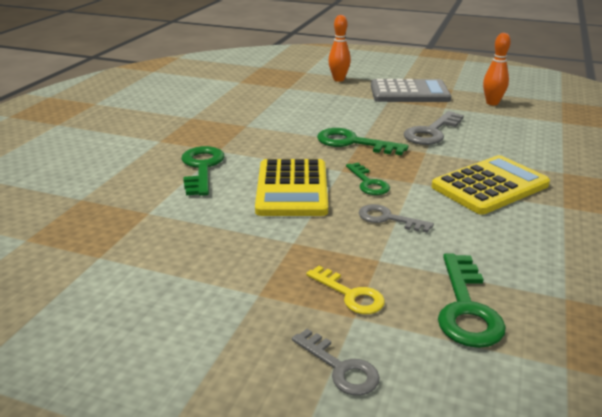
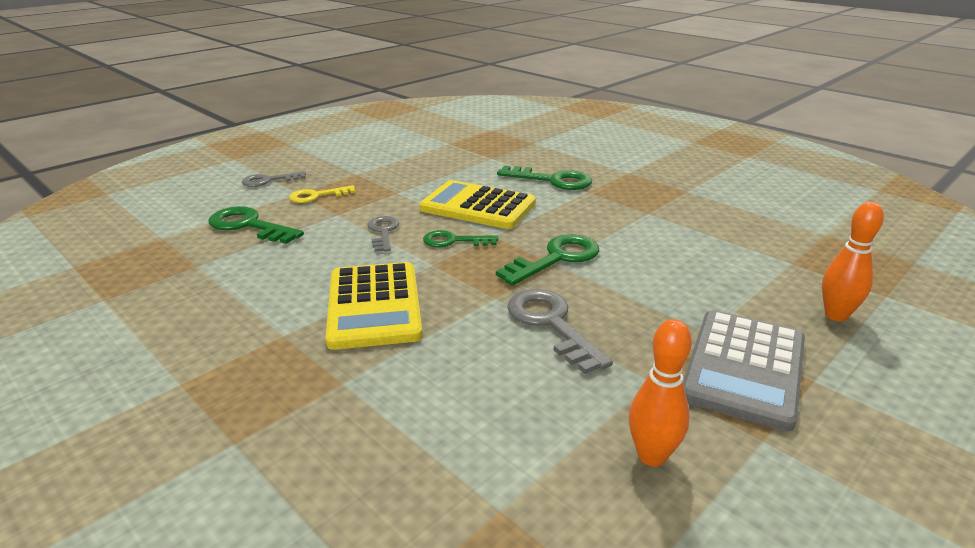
camera: 115 degrees right, 0 degrees up
grey key [359,204,434,233] -> grey key turned 60 degrees counterclockwise [367,216,399,252]

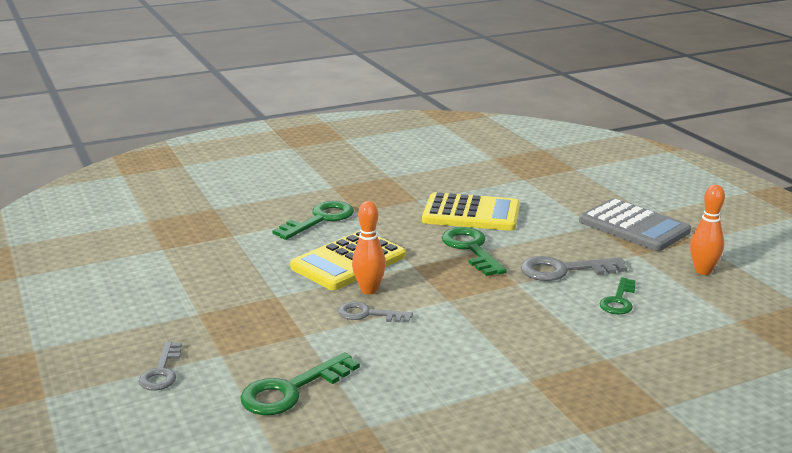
camera: 70 degrees left, 5 degrees down
yellow key [289,185,356,203] -> none
yellow calculator [326,262,423,350] -> yellow calculator moved to [422,192,520,231]
green key [423,230,498,247] -> green key moved to [600,277,636,314]
orange bowling pin [822,202,884,321] -> orange bowling pin moved to [352,201,386,294]

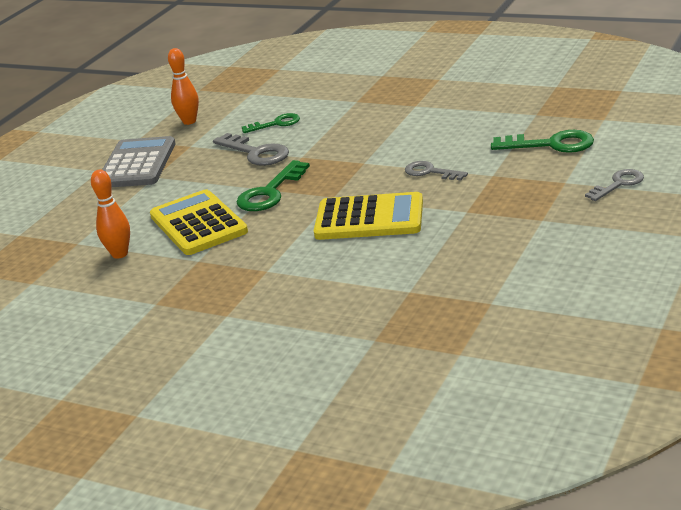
camera: 125 degrees left, 5 degrees up
green key [272,201,354,240] -> none
grey key [338,301,413,323] -> grey key turned 150 degrees clockwise [405,161,468,181]
orange bowling pin [352,201,386,294] -> orange bowling pin moved to [91,169,130,259]

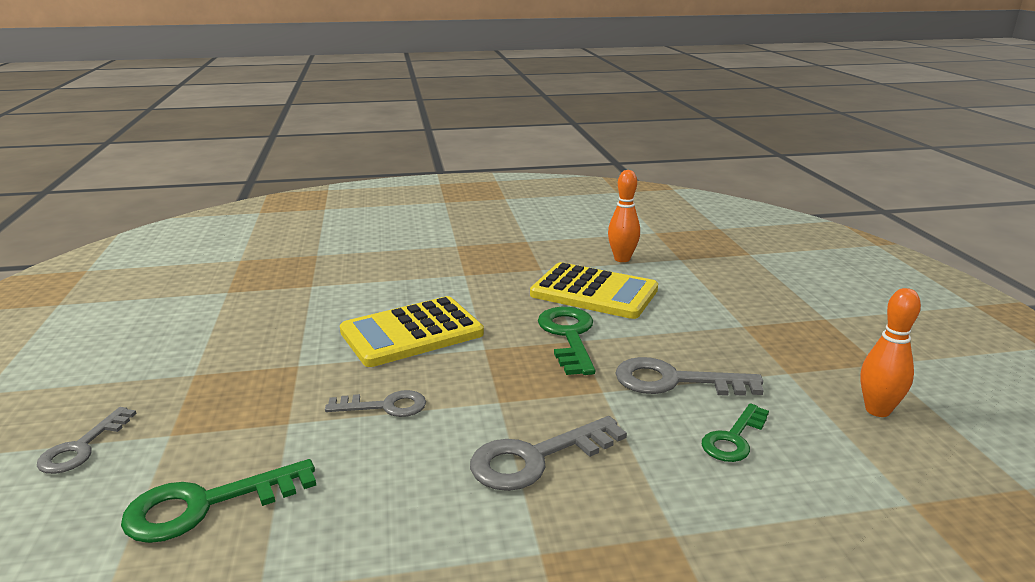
camera: 140 degrees right, 5 degrees down
grey calculator [102,136,176,187] -> none
none -> grey key [470,416,627,491]

